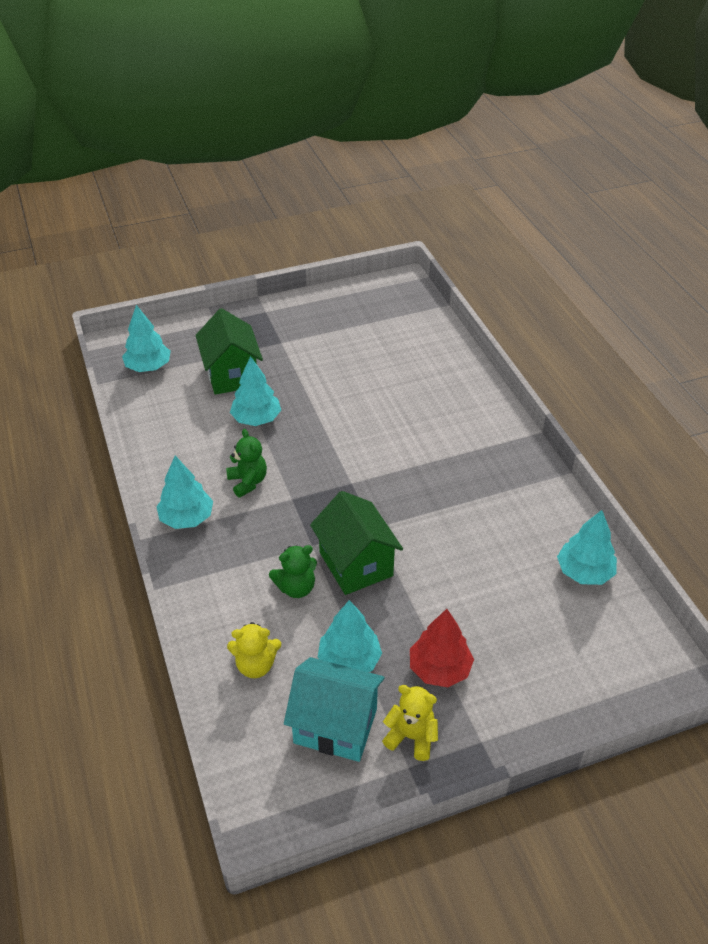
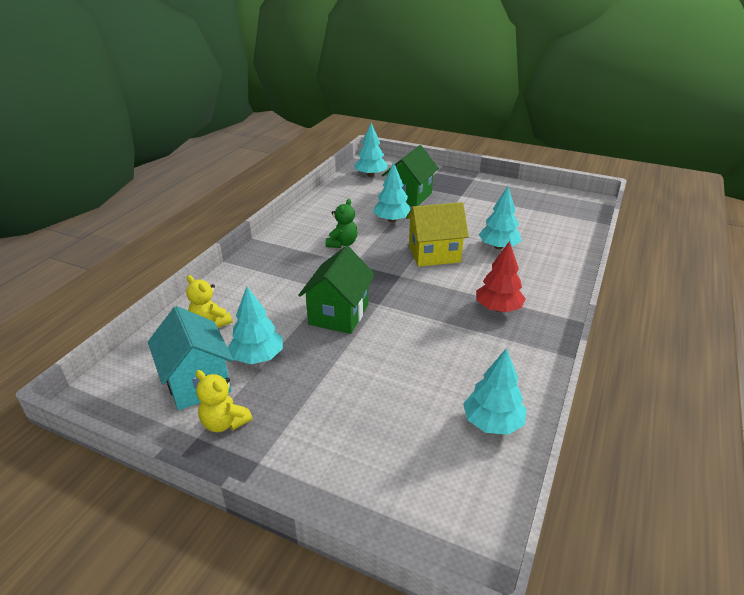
camera: 45 degrees right, 10 degrees down
turquoise tree [156,456,213,529] -> turquoise tree moved to [479,186,521,249]
green teddy bear [269,545,317,598] -> none
yellow teddy bear [382,685,438,761] -> yellow teddy bear turned 150 degrees clockwise [196,370,252,432]
red tree [410,609,474,687] -> red tree moved to [476,241,526,312]
none -> yellow house [406,202,469,267]

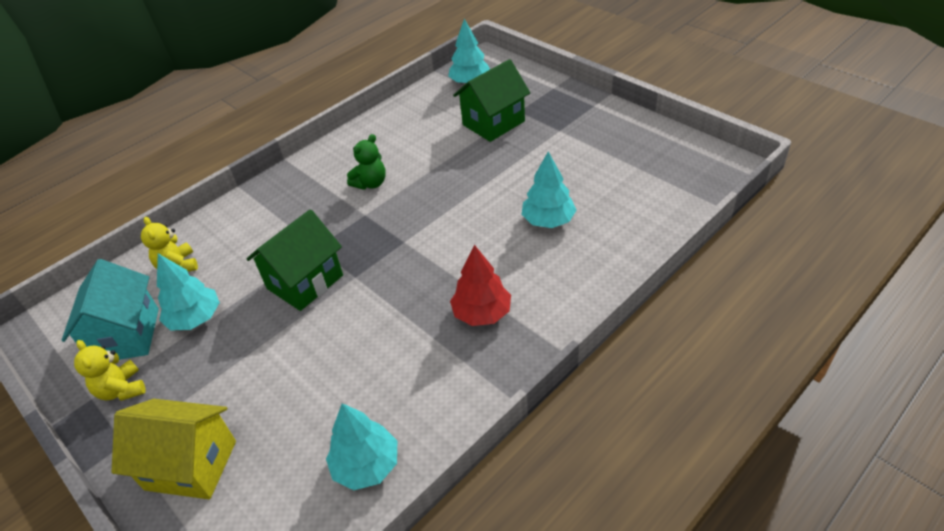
camera: 25 degrees right, 10 degrees up
turquoise tree [373,162,411,223] -> none
yellow house [406,202,469,267] -> yellow house moved to [112,399,236,499]

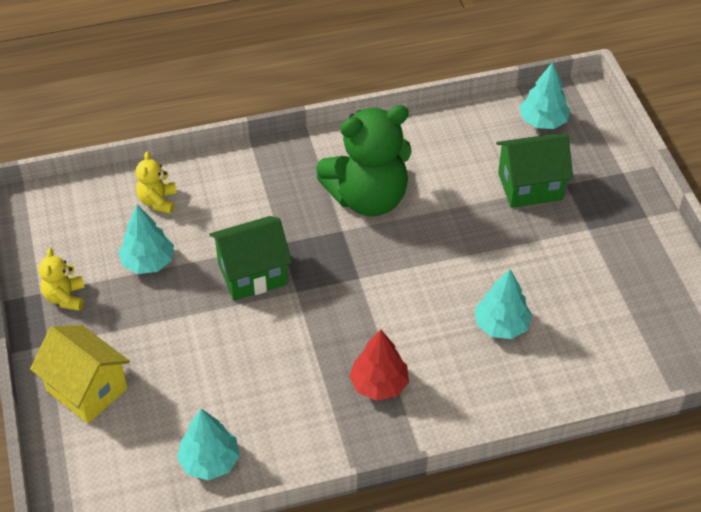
camera: 25 degrees right, 5 degrees up
turquoise house [62,259,159,360] -> none
green teddy bear [347,134,386,190] -> green teddy bear [316,105,411,217], size x2.22

